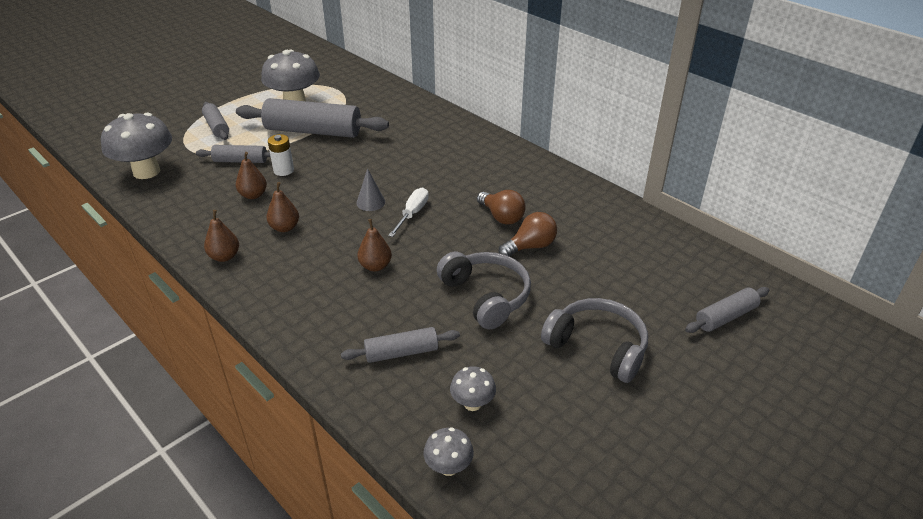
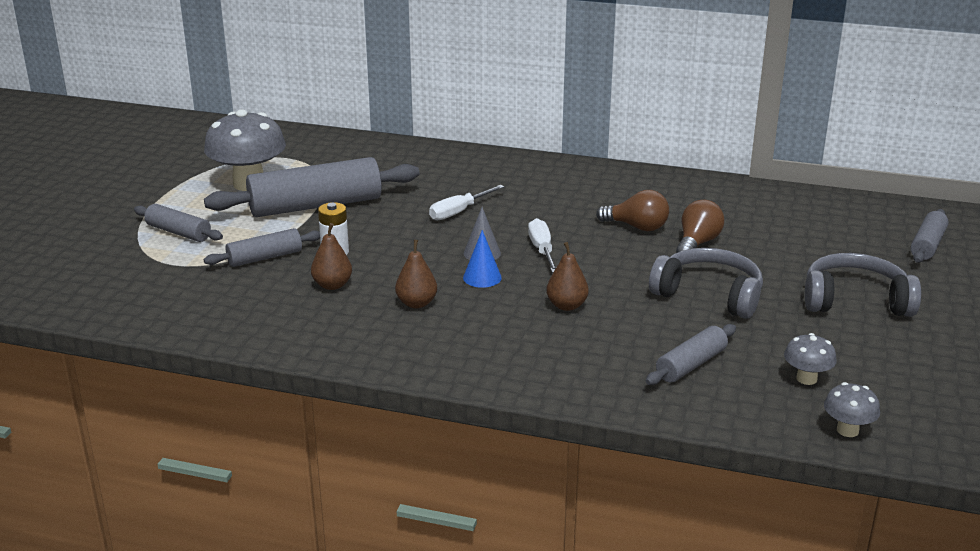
camera: 30 degrees left, 10 degrees down
grey mushroom [101,113,172,179] -> none
brown pear [204,210,239,262] -> none
none -> white screwdriver [429,185,505,220]
none -> blue cone [463,230,502,288]

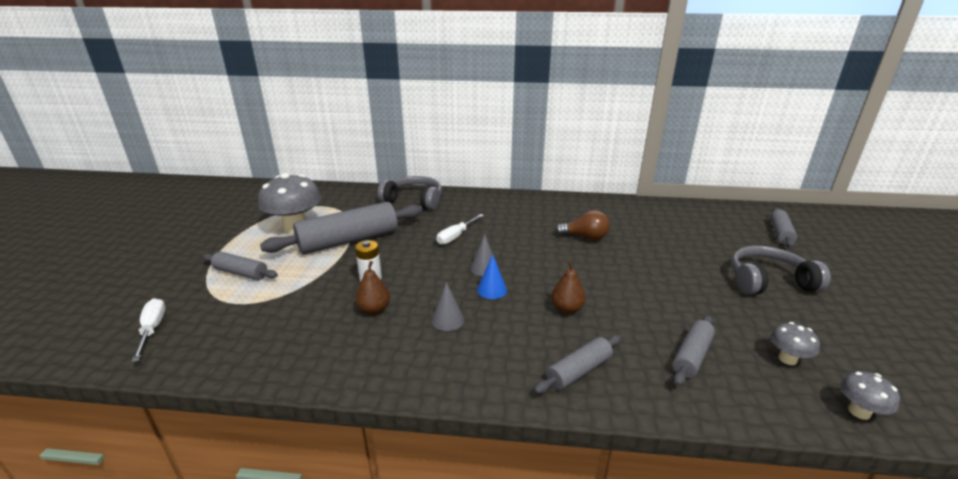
camera: 10 degrees left, 0 degrees up
grey rolling pin [204,228,320,267] -> grey rolling pin moved to [534,335,621,394]
brown pear [395,240,437,308] -> grey cone [432,282,464,331]
white screwdriver [528,218,556,273] -> white screwdriver moved to [131,298,166,362]
grey headphones [649,248,763,319] -> grey headphones moved to [378,176,442,210]
brown light bulb [676,200,724,253] -> none

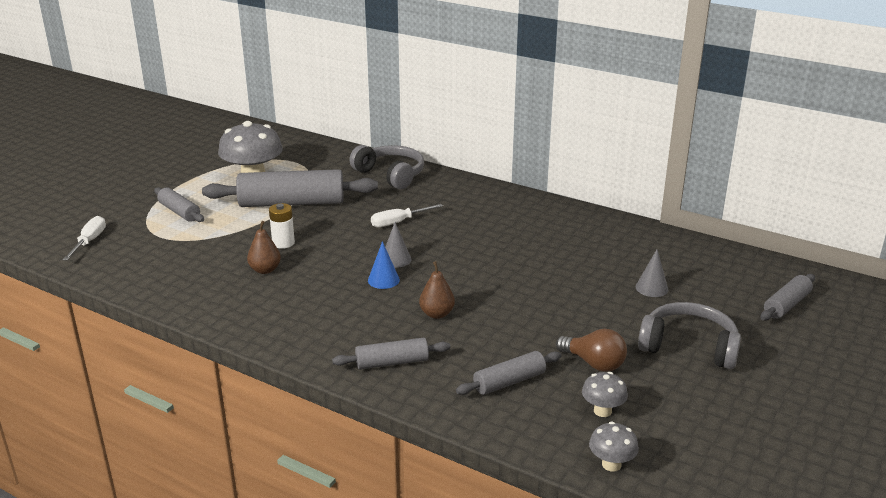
camera: 25 degrees right, 0 degrees up
grey cone [432,282,464,331] -> grey cone moved to [635,250,668,297]
brown light bulb [555,210,610,240] -> brown light bulb moved to [556,329,627,372]

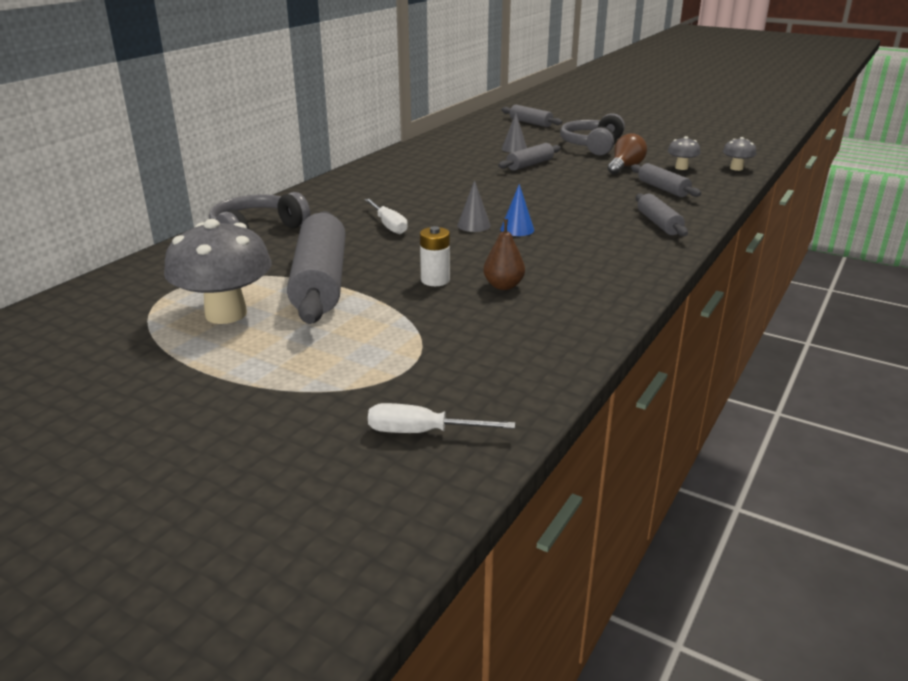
camera: 90 degrees left, 0 degrees up
grey rolling pin [154,187,204,222] -> grey rolling pin moved to [498,143,561,171]
brown pear [419,261,455,319] -> none

